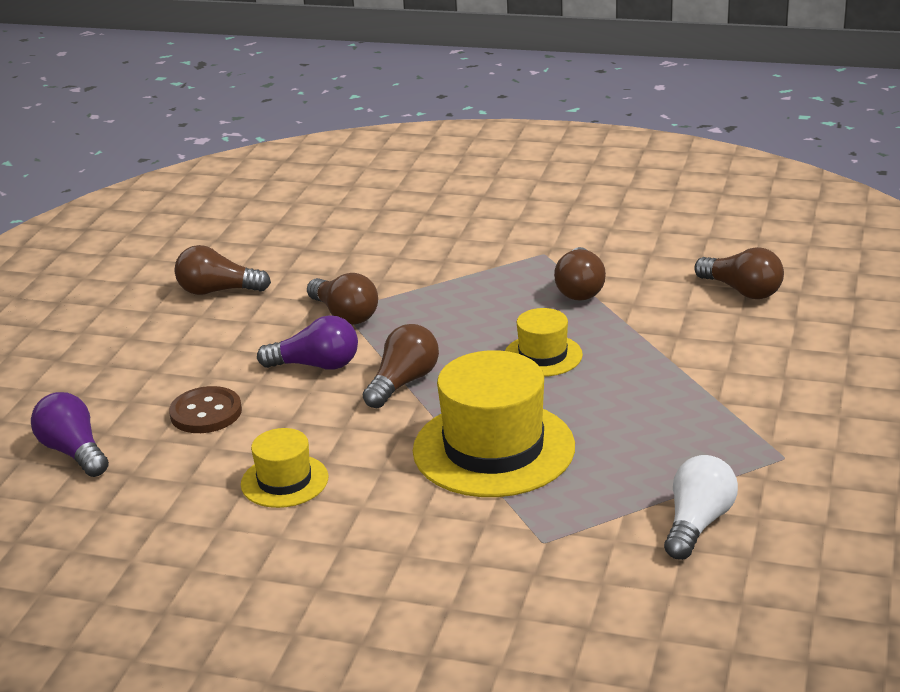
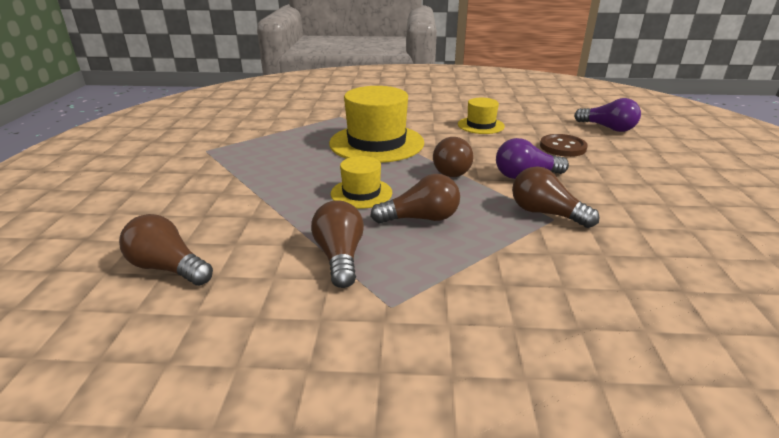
camera: 165 degrees right, 0 degrees up
brown light bulb [174,245,271,295] -> brown light bulb moved to [370,174,460,224]
white light bulb [664,455,738,560] -> none

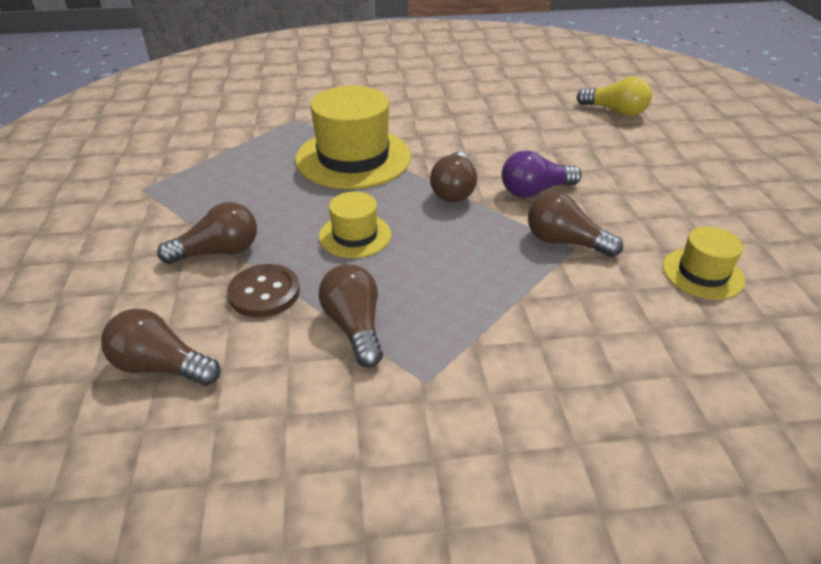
camera: 10 degrees left, 10 degrees up
brown light bulb [370,174,460,224] -> brown light bulb moved to [157,202,257,264]
yellow hat [458,98,505,134] -> yellow hat moved to [663,226,745,300]
brown button [540,134,588,157] -> brown button moved to [227,264,300,318]
purple light bulb [574,98,641,132] -> yellow light bulb [577,77,652,116]

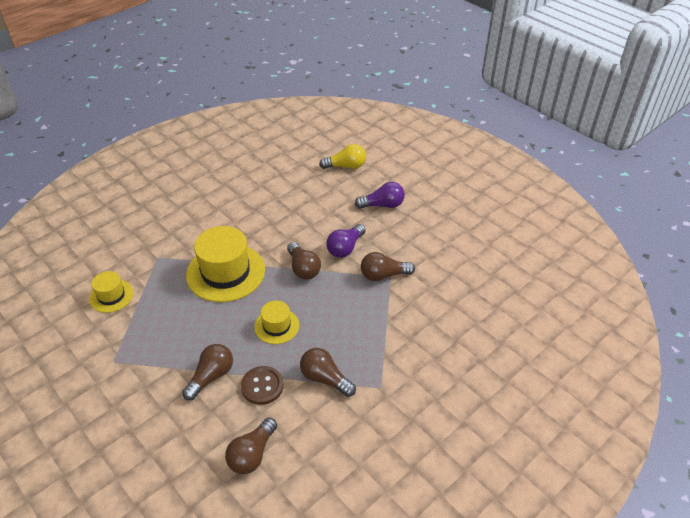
camera: 35 degrees left, 5 degrees up
brown light bulb [101,309,221,386] -> brown light bulb turned 45 degrees counterclockwise [225,418,277,474]
yellow hat [663,226,745,300] -> yellow hat moved to [89,271,134,313]
none -> purple light bulb [355,182,405,209]

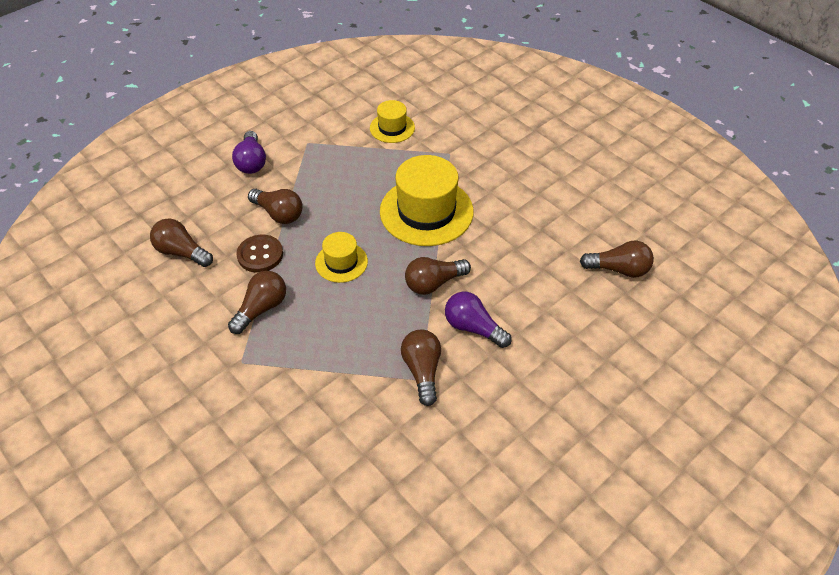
camera: 90 degrees right, 5 degrees up
yellow light bulb [319,144,366,169] -> none
purple light bulb [355,182,405,209] -> purple light bulb moved to [232,131,266,174]
none -> brown light bulb [580,241,654,278]

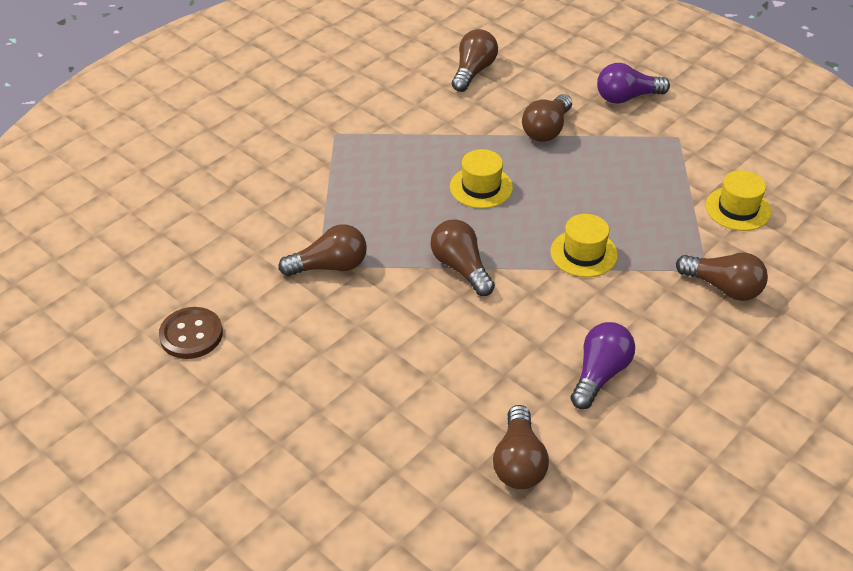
camera: 85 degrees right, 5 degrees down
brown light bulb [228,271,286,334] -> brown light bulb moved to [676,253,768,301]
brown button [236,235,283,273] -> brown button moved to [159,307,223,359]
yellow hat [380,155,473,246] -> yellow hat [550,214,618,277], size x0.53
purple light bulb [445,292,512,348] -> purple light bulb moved to [570,322,635,409]

